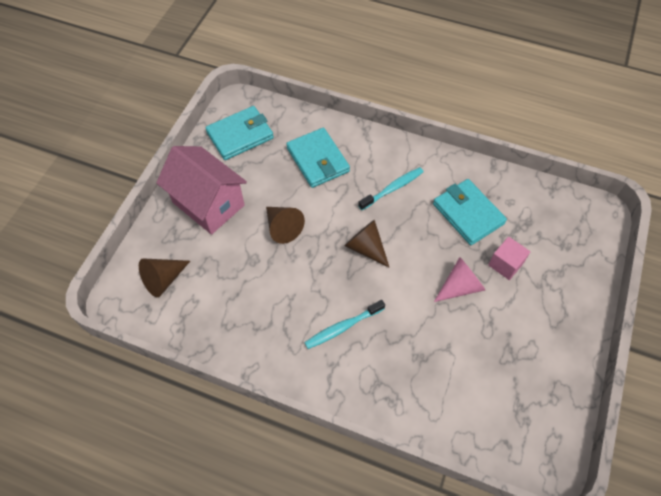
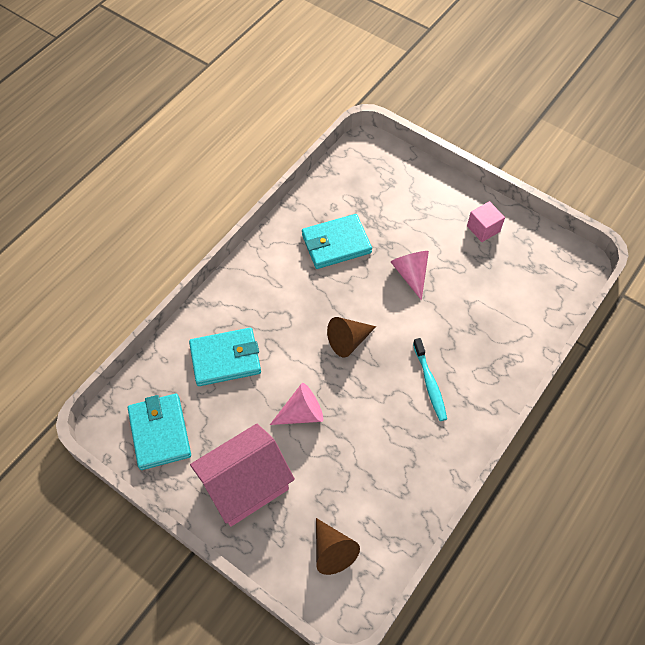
camera: 75 degrees left, 0 degrees up
brown cone [266,207,305,244] -> pink cone [270,383,323,425]
turquoise toothbrush [358,167,423,210] -> none
pink cube [488,237,530,280] -> pink cube moved to [467,201,505,242]

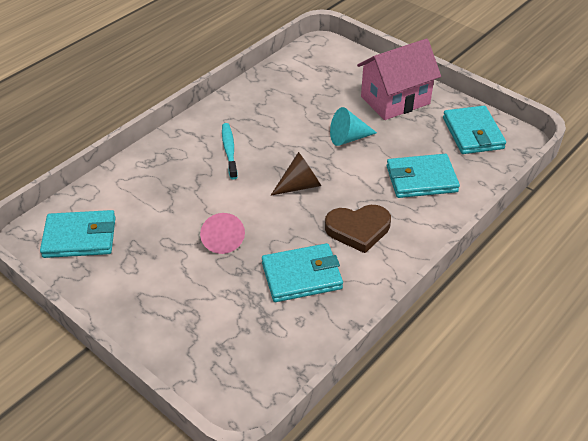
camera: 175 degrees left, 15 degrees down
pink cone [270,383,323,425] -> turquoise cone [330,107,377,146]
brown cone [316,518,360,575] -> none
pink cube [467,201,505,242] -> none
none -> turquoise wallet [40,210,116,258]
none -> brown heart [325,205,391,253]

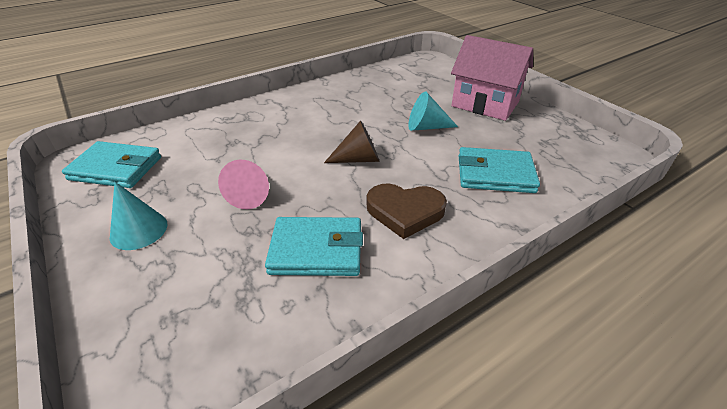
camera: 15 degrees right, 5 degrees down
turquoise toothbrush [222,123,238,179] -> none
pink house [357,39,441,120] -> pink house turned 45 degrees clockwise [451,35,533,121]
turquoise wallet [443,106,506,154] -> none
none -> turquoise cone [110,182,167,250]

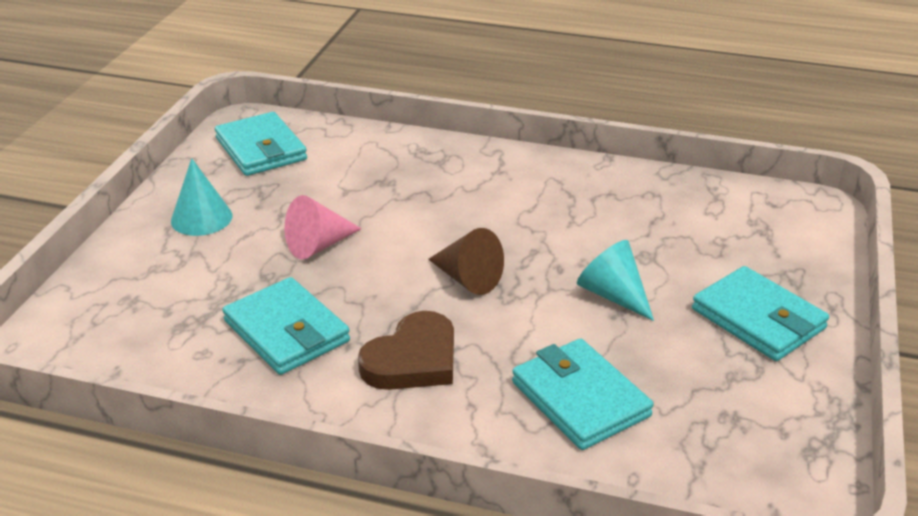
camera: 50 degrees right, 5 degrees down
brown heart [367,183,447,239] -> brown heart turned 105 degrees counterclockwise [358,311,454,390]
pink house [451,35,533,121] -> turquoise wallet [692,266,829,361]

